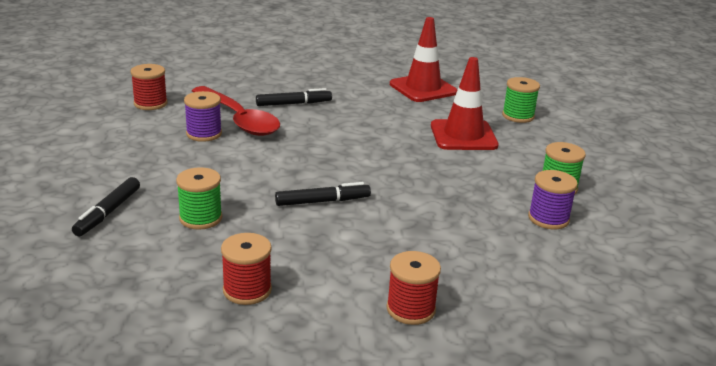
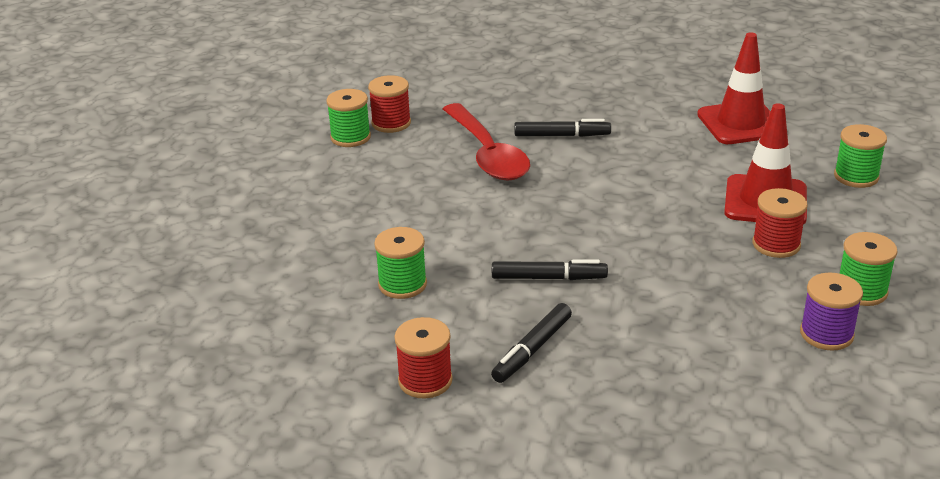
camera: 20 degrees right, 5 degrees up
black marker [72,177,140,236] -> black marker moved to [491,303,572,383]
purple spool [184,91,222,142] -> none
red spool [386,251,441,325] -> red spool moved to [752,188,807,258]
none -> green spool [326,89,371,147]

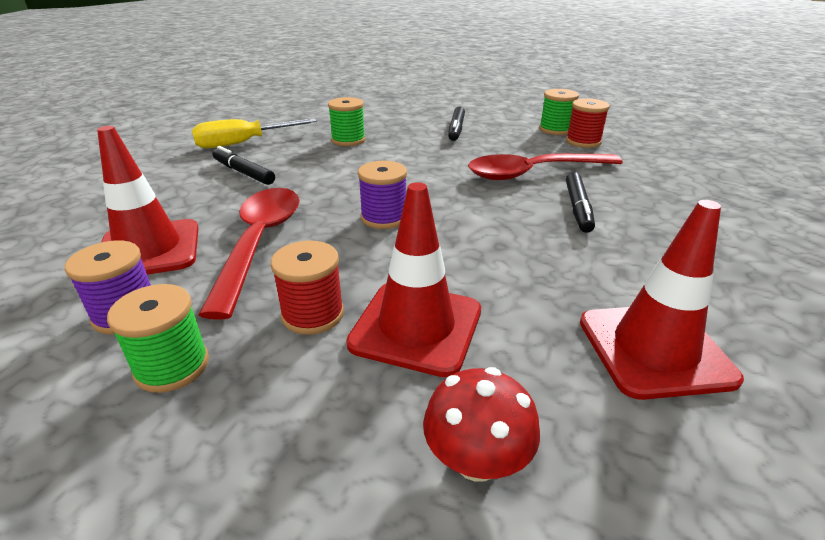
camera: 95 degrees right, 0 degrees up
red spool [394,317,453,398] -> yellow screwdriver [192,119,317,148]
black marker [492,259,608,280] -> black marker moved to [448,106,465,141]
green spool [834,124,887,188] -> red mushroom [423,367,540,482]
none -> red traffic cone [97,126,199,275]
none -> red spoon [199,188,300,320]
none -> purple spool [358,161,407,229]

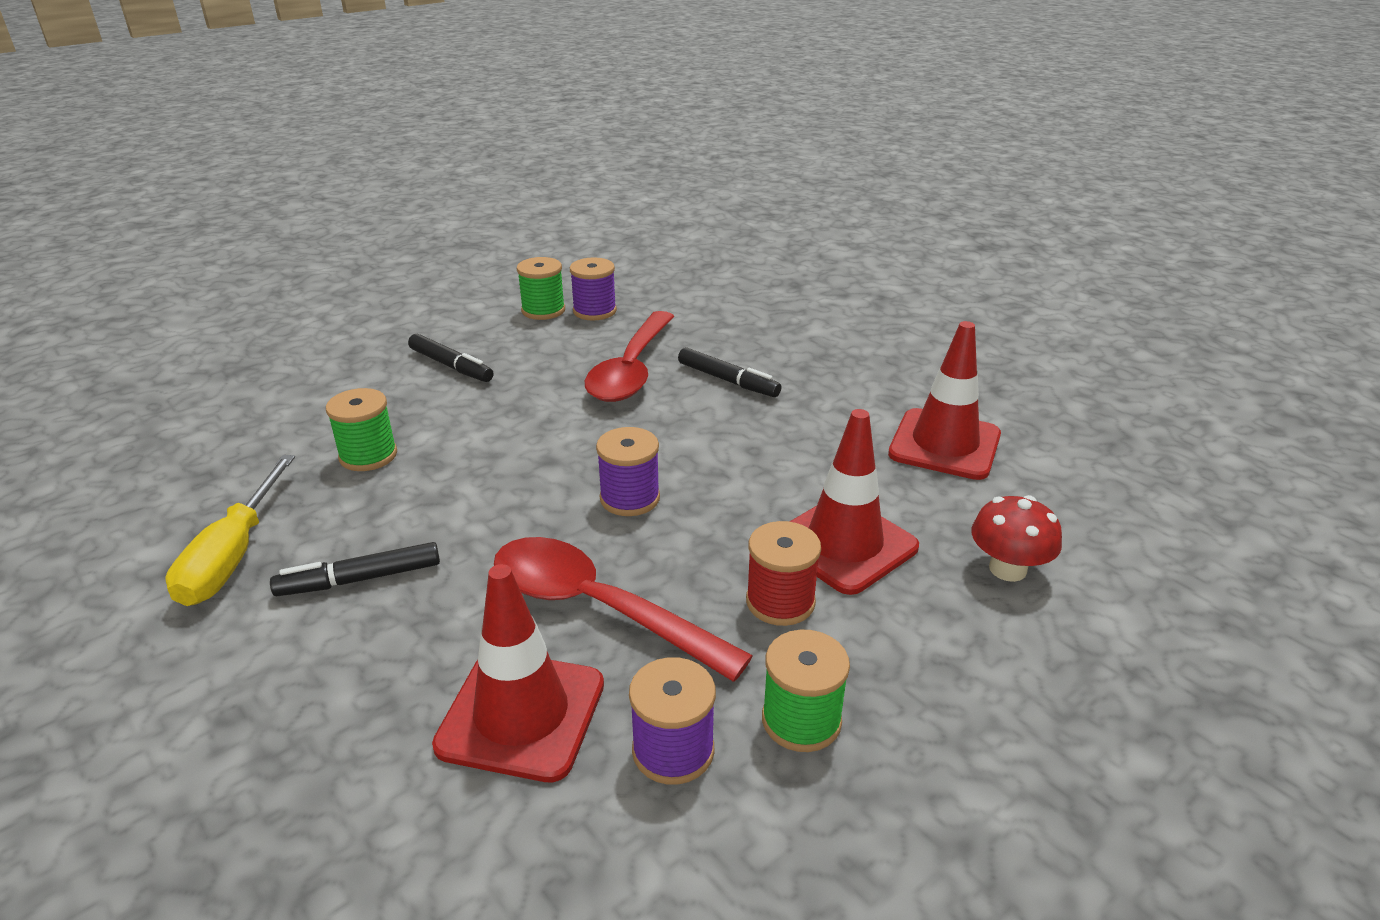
camera: 60 degrees left, 0 degrees up
red spool [566,98,610,148] -> purple spool [570,257,617,320]

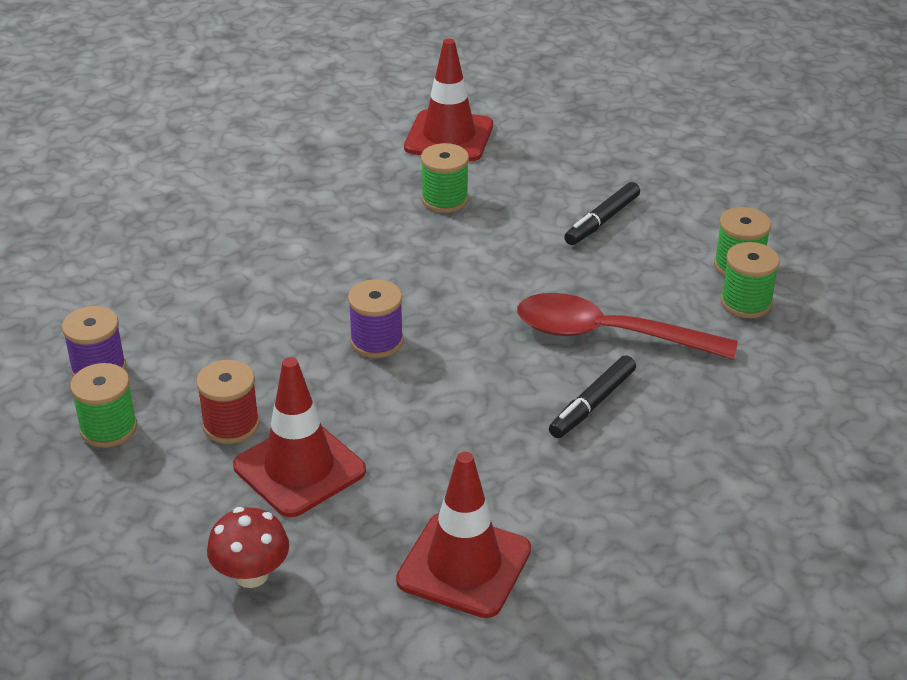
camera: 90 degrees right, 5 degrees up
yellow screwdriver [166,455,295,606] -> none
black marker [270,542,440,596] -> none
red traffic cone [432,564,604,782] -> red traffic cone moved to [404,38,493,161]
red spoon [494,537,753,682] -> none
purple spool [570,257,617,320] -> green spool [720,242,780,318]

